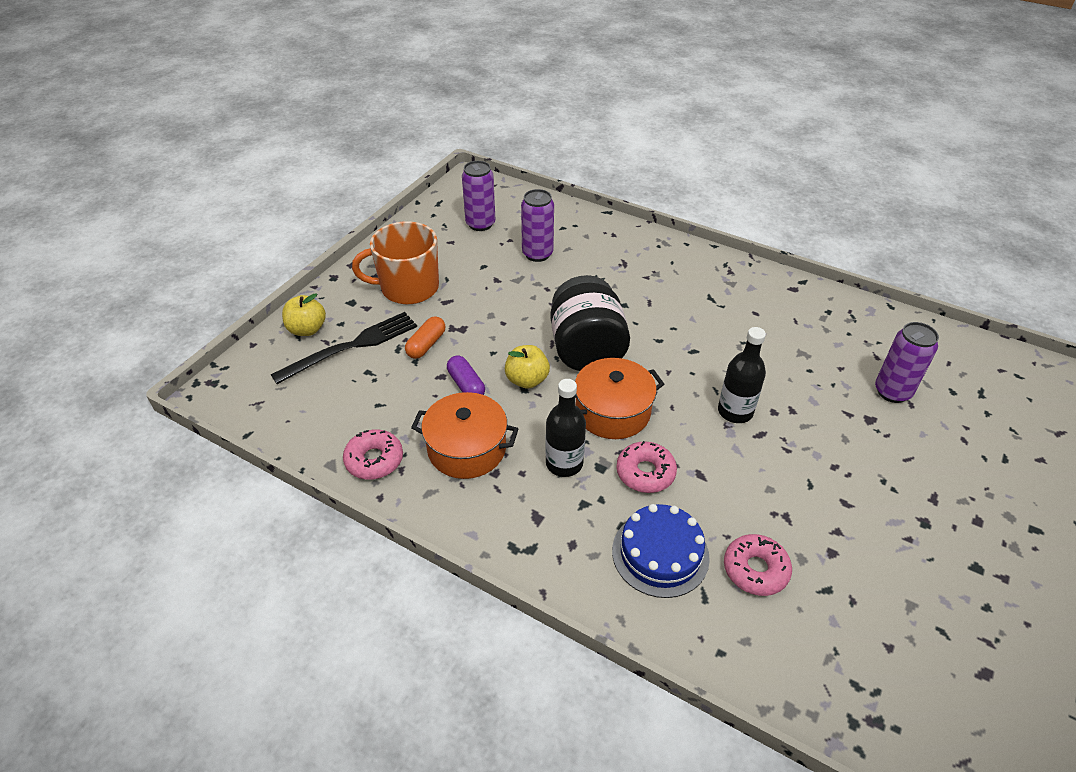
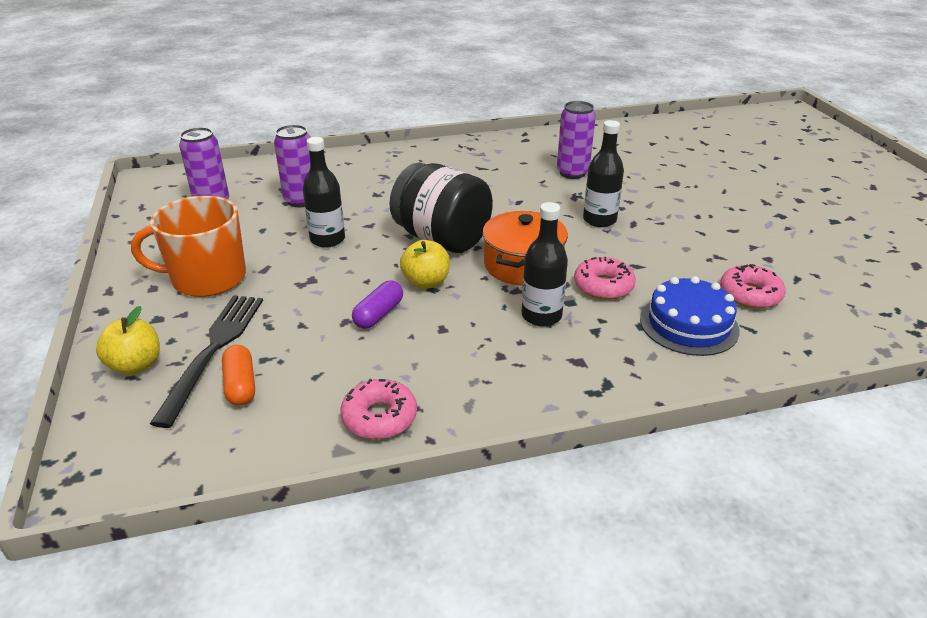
camera: 45 degrees left, 10 degrees down
orange mug [352,221,439,304] -> orange mug turned 45 degrees clockwise [131,196,246,297]
orange capsule [405,316,446,359] -> orange capsule moved to [222,345,255,406]
orange pot [411,392,519,479] -> none
purple capsule [447,355,485,395] -> purple capsule turned 75 degrees counterclockwise [352,280,403,329]
purple can [875,322,939,403] -> purple can moved to [557,101,596,179]
none -> black bottle [303,137,345,248]

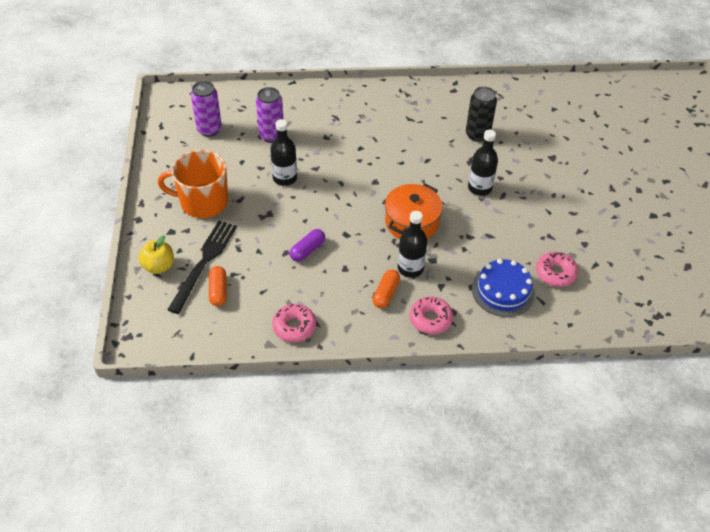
camera: 10 degrees right, 15 degrees up
black jar [389,162,493,253] -> none
yellow apple [400,240,450,289] -> none
purple can [557,101,596,179] -> black can [466,86,497,142]
pink donut [574,257,636,300] -> pink donut moved to [410,296,453,334]
none -> orange capsule [373,270,400,308]

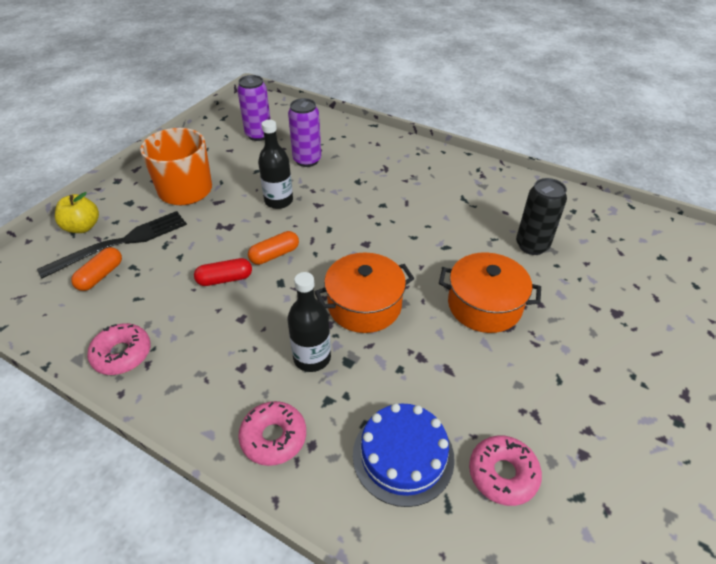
camera: 35 degrees right, 5 degrees down
purple capsule [290,229,325,262] -> red capsule [194,258,252,286]
orange capsule [373,270,400,308] -> orange capsule moved to [248,231,299,265]
black bottle [468,130,498,196] -> orange pot [439,253,541,333]

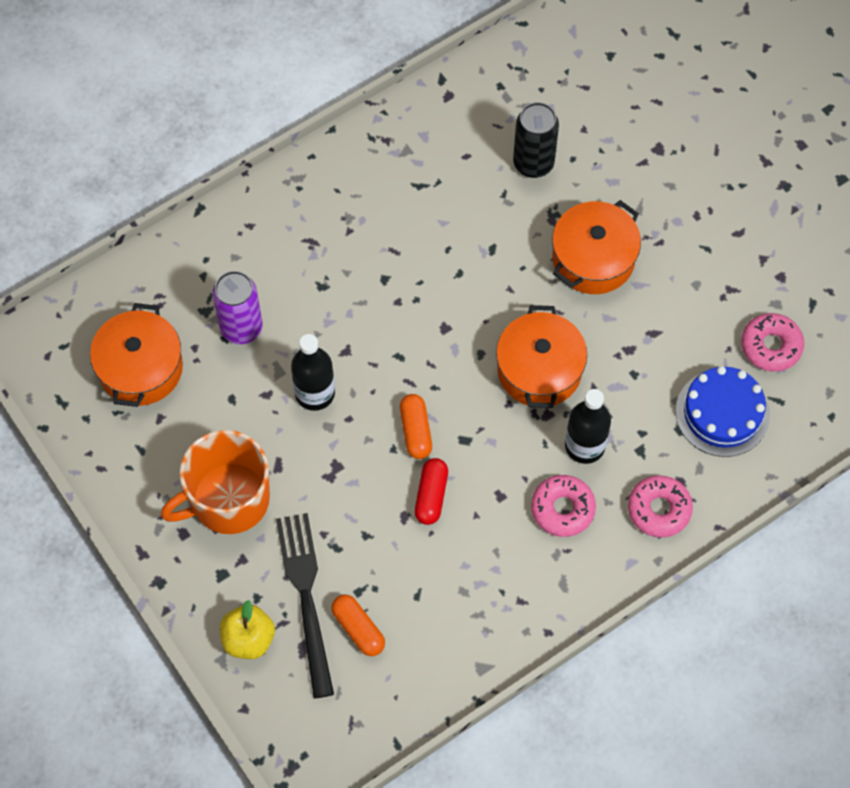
camera: 65 degrees left, 20 degrees up
pink donut [87,323,151,375] -> pink donut moved to [531,475,596,537]
purple can [237,75,271,141] -> orange pot [90,303,183,407]

